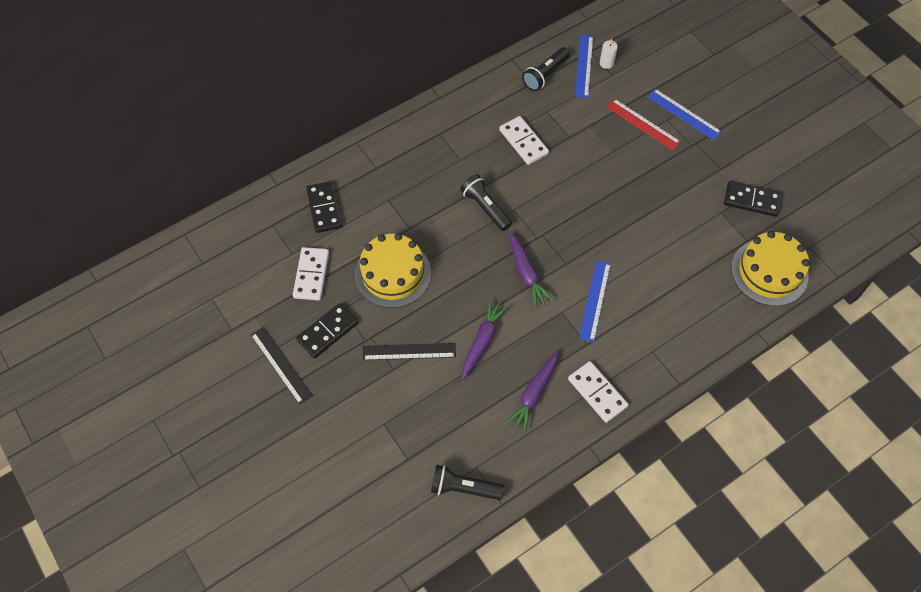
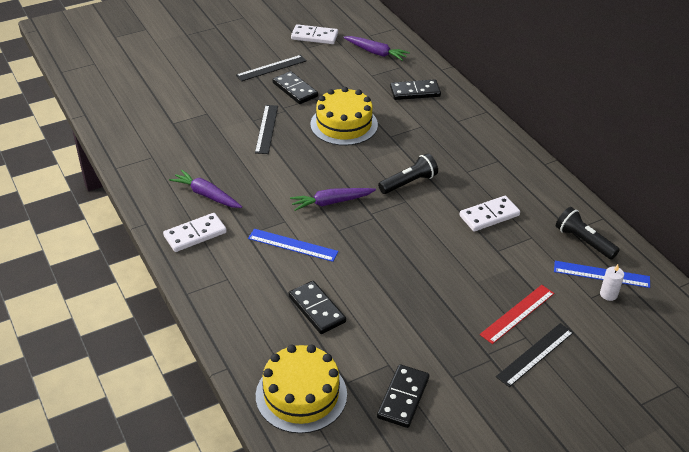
camera: 95 degrees right, 20 degrees down
white domino [293,247,329,300] -> white domino moved to [291,24,338,44]
black flashlight [431,465,504,500] -> none
purple carrot [462,299,509,380] -> purple carrot moved to [343,36,410,61]
blue ruler [647,89,722,140] -> black ruler [496,323,574,387]
none -> black domino [288,281,346,334]

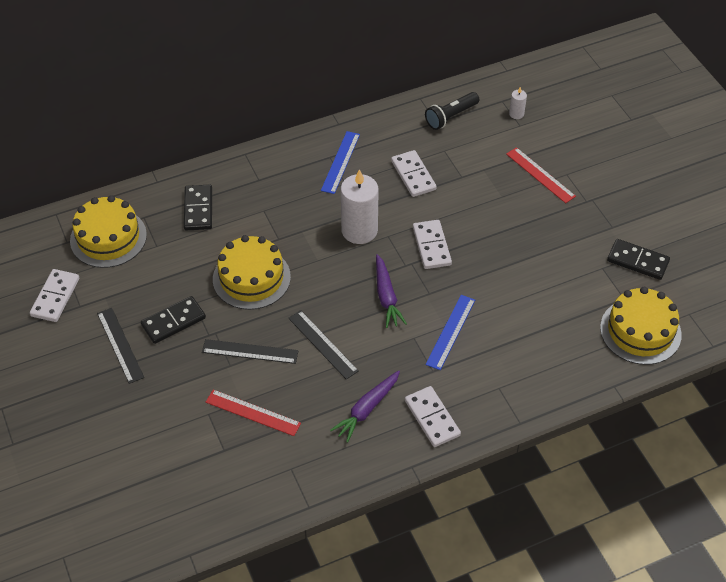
camera: 85 degrees left, 10 degrees up
black domino [288,281,346,334] -> none
purple carrot [343,36,410,61] -> yellow cake [70,195,147,268]
black flashlight [378,153,438,194] -> white candle [341,169,379,244]
black ruler [496,323,574,387] -> black ruler moved to [288,310,359,379]
blue ruler [554,261,650,288] -> blue ruler moved to [321,131,360,194]
none -> red ruler [206,389,301,436]
none -> white domino [413,220,452,269]

